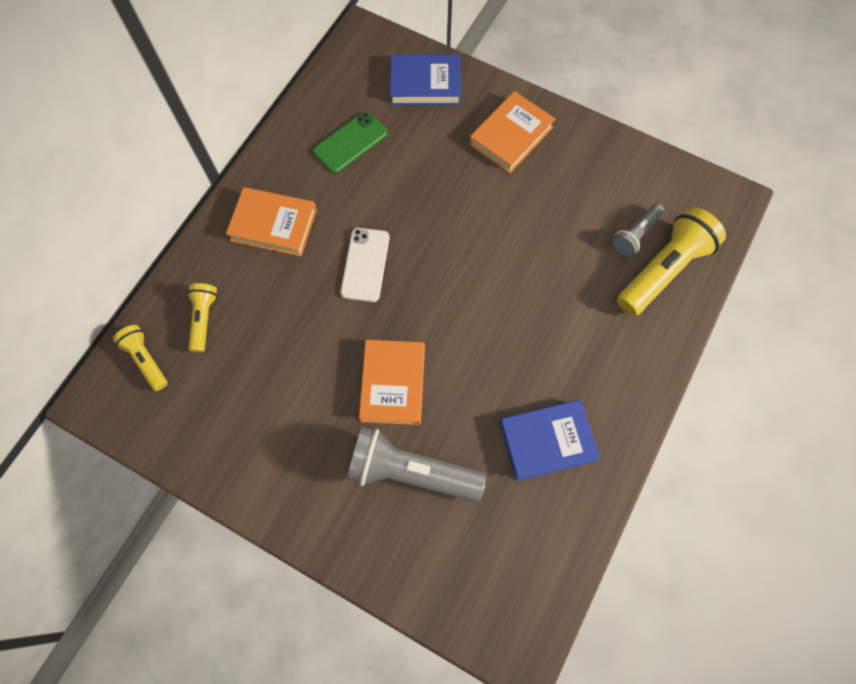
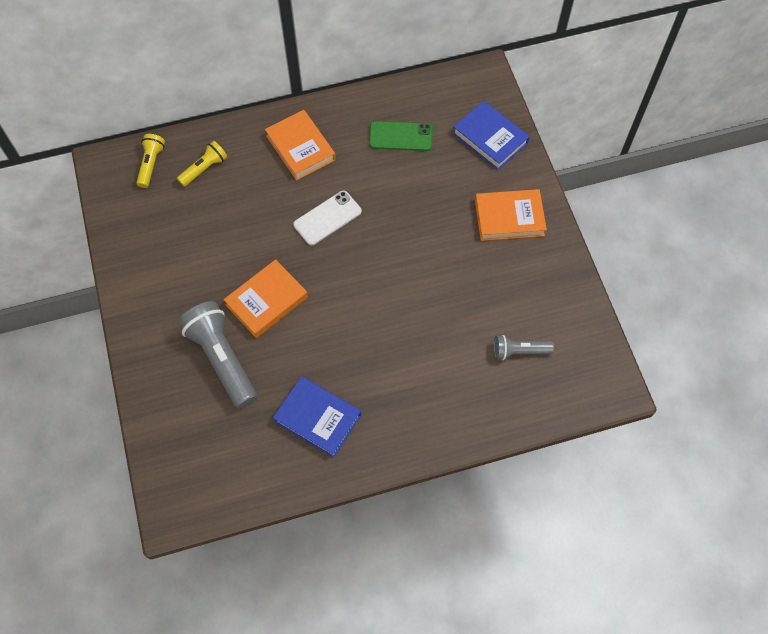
camera: 45 degrees right, 5 degrees down
yellow flashlight [617,207,726,316] -> none

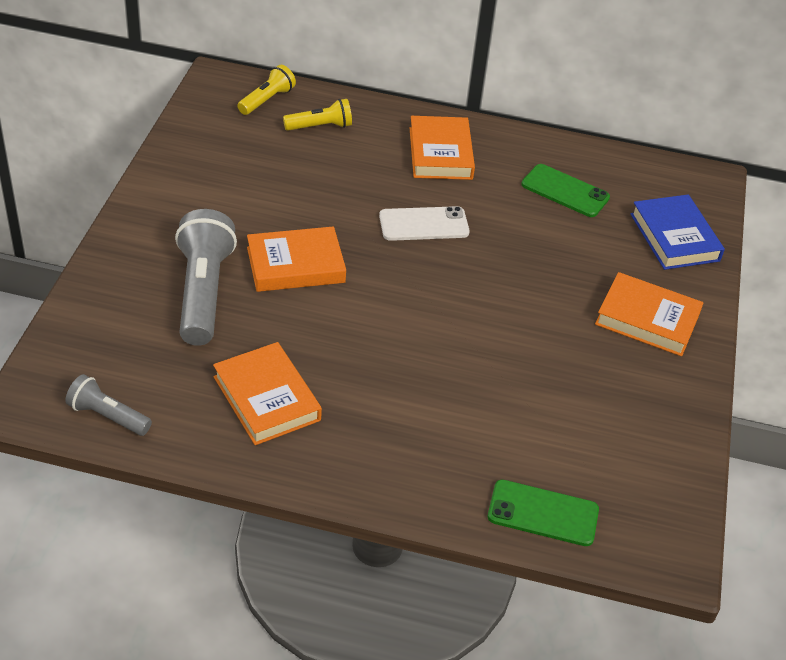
camera: 25 degrees right, 20 degrees down
blue book [273,376,361,458] -> orange book [213,342,322,445]
grey flashlight [494,335,554,360] -> grey flashlight moved to [65,374,152,436]
none -> green phone [488,480,599,546]

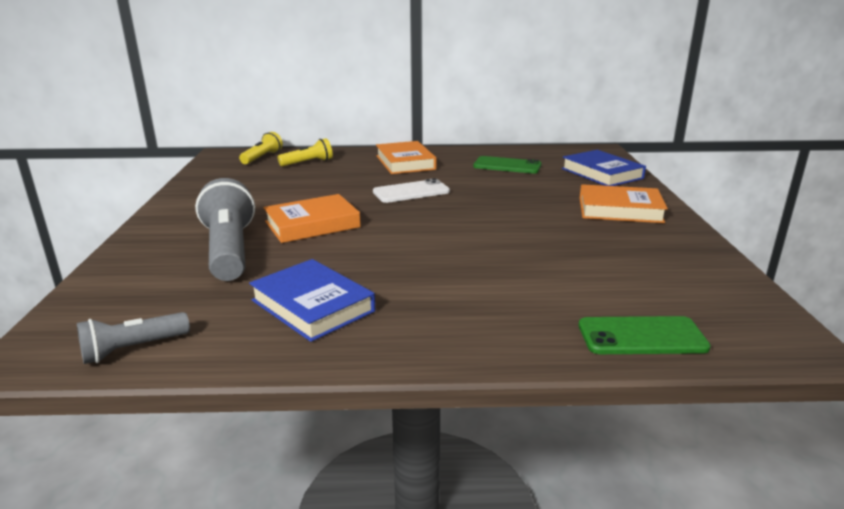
camera: 10 degrees left, 20 degrees down
grey flashlight [65,374,152,436] -> grey flashlight turned 45 degrees counterclockwise [77,312,190,364]
orange book [213,342,322,445] -> blue book [249,259,375,342]

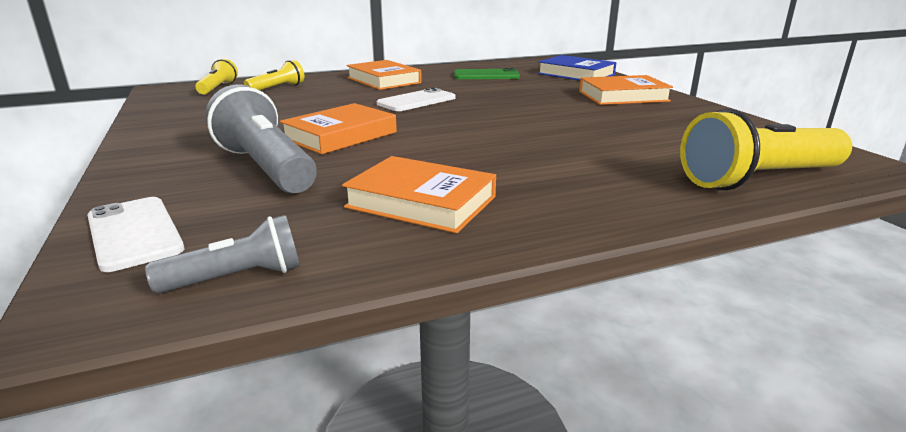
camera: 20 degrees left, 0 degrees up
grey flashlight [77,312,190,364] -> grey flashlight turned 150 degrees counterclockwise [145,215,300,293]
blue book [249,259,375,342] -> orange book [342,156,496,233]
green phone [578,316,711,354] -> yellow flashlight [680,109,852,190]
none -> white phone [88,197,184,272]

